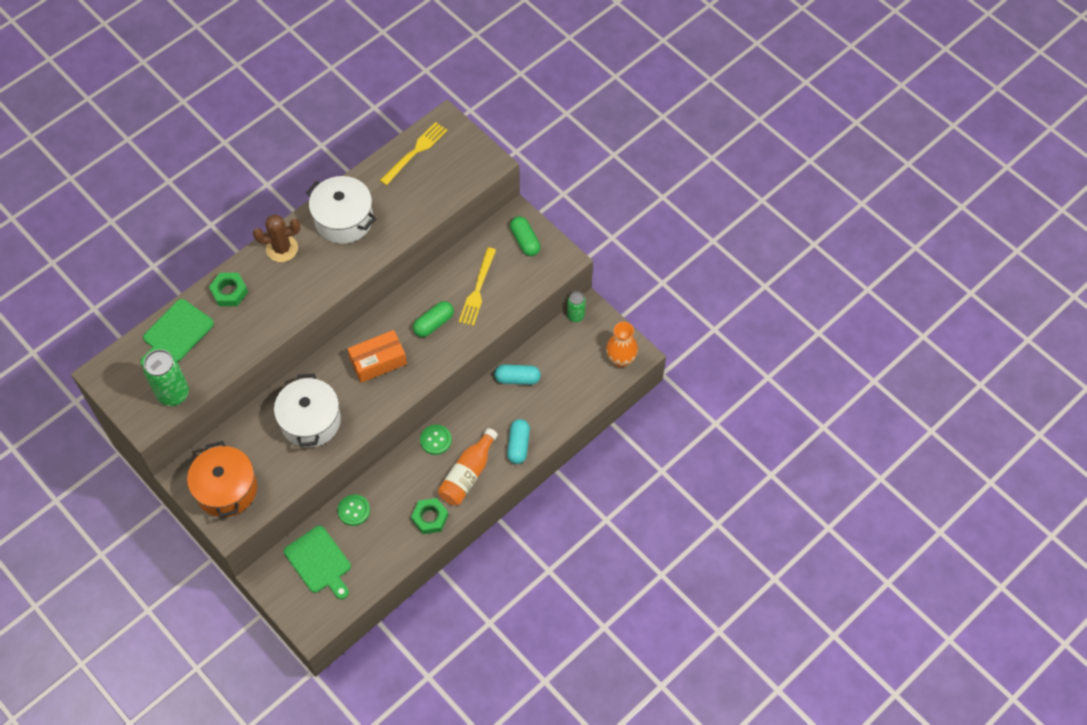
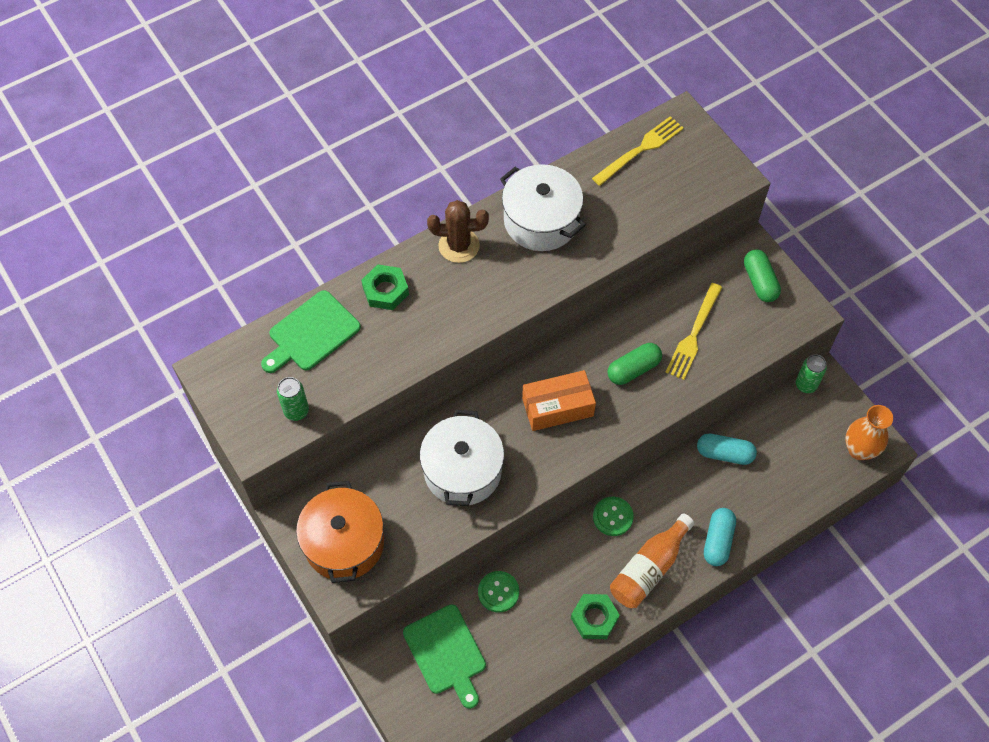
camera: 10 degrees right, 0 degrees up
green can [143,349,189,406] -> green can [277,377,309,421], size x0.60

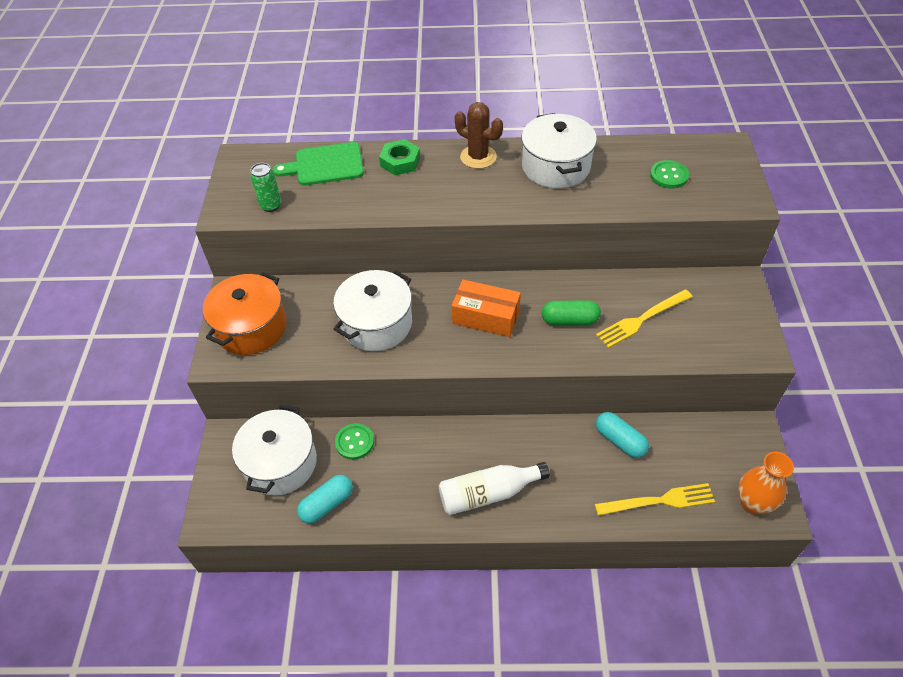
camera: 35 degrees right, 10 degrees down
green cutting board [403,605,486,709] -> white pot [232,405,317,495]
green nut [571,594,620,639] -> none
yellow fork [592,116,684,186] -> yellow fork moved to [595,483,715,516]
green button [593,497,634,536] -> green button moved to [650,160,689,189]
orange bottle [610,513,695,608] -> white bottle [439,462,550,515]
turquoise capsule [704,508,736,566] -> turquoise capsule moved to [297,475,353,523]
green capsule [744,249,781,302] -> none
green can [796,354,827,393] -> none

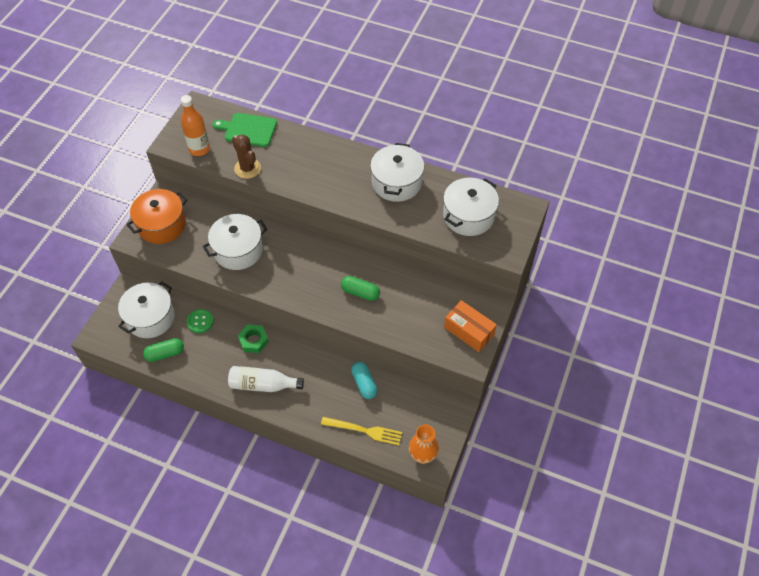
camera: 20 degrees right, 5 degrees up
green can [250,163,282,212] -> orange bottle [181,95,210,156]
turquoise capsule [297,475,353,523] -> green capsule [143,338,184,362]
green nut [379,139,420,175] -> green nut moved to [238,325,269,353]
orange box [452,280,521,337] -> orange box moved to [444,300,497,352]
brown cactus [455,102,503,169] -> brown cactus moved to [232,135,261,179]
yellow fork [596,289,693,348] -> none
green button [650,160,689,189] -> white pot [443,178,499,236]

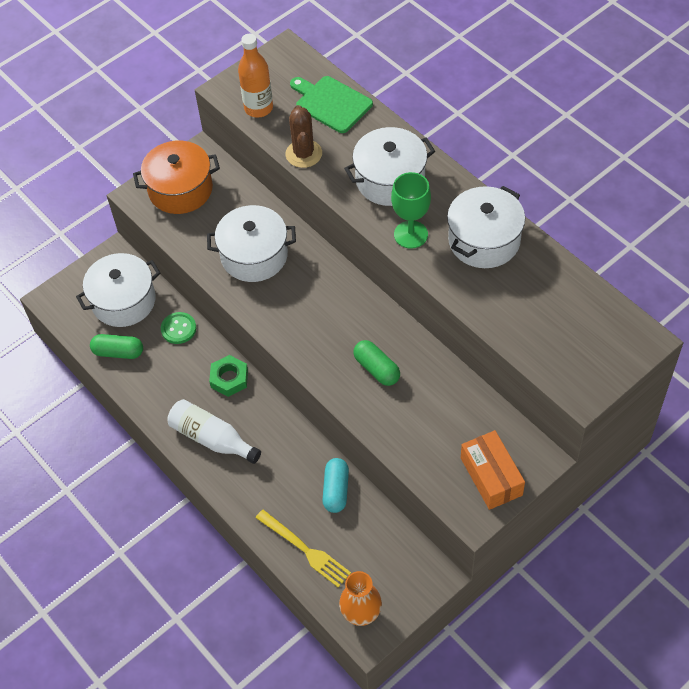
camera: 30 degrees right, 0 degrees up
white pot [443,178,499,236] -> white pot moved to [344,127,435,206]
none -> green goblet [391,172,431,249]

